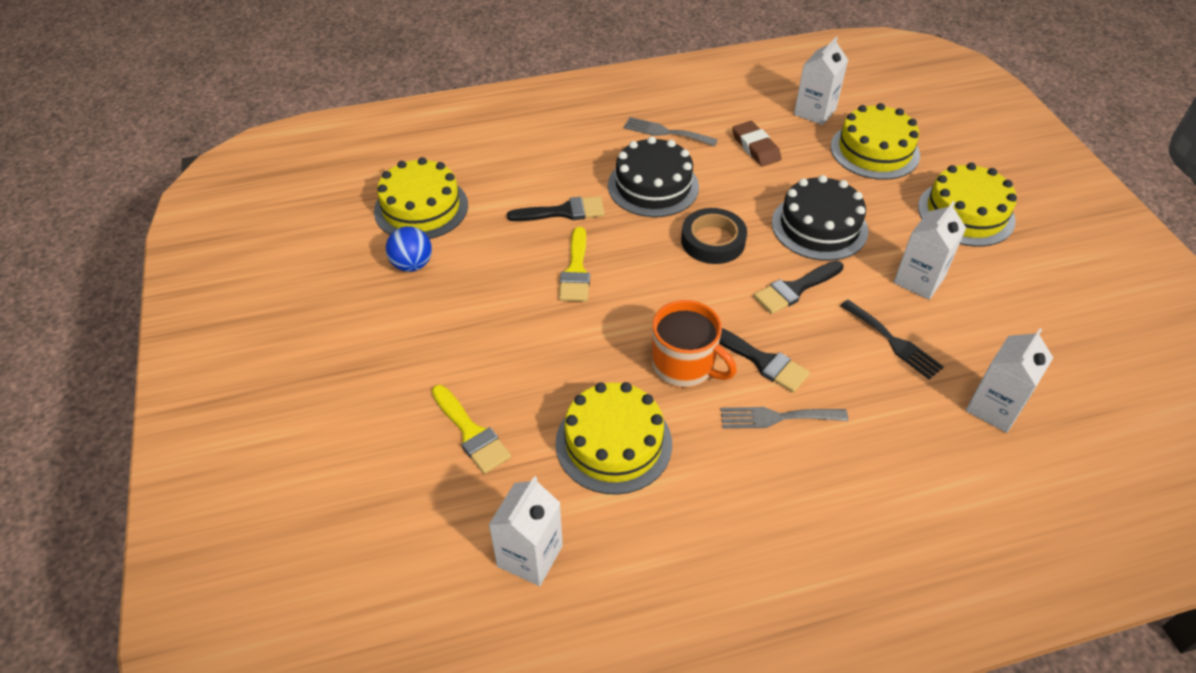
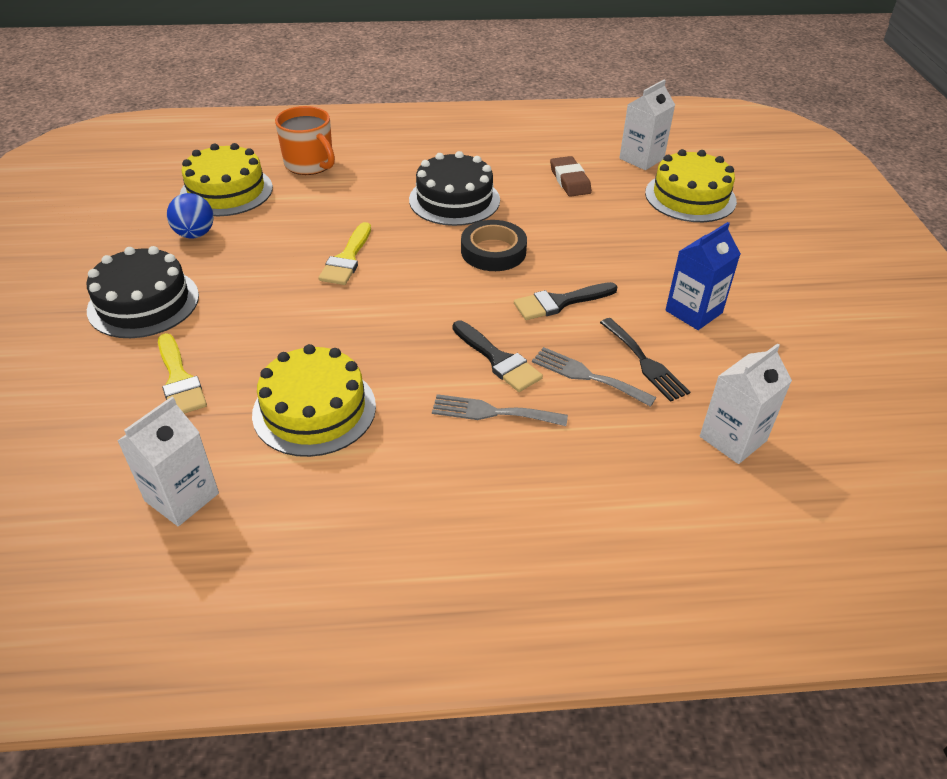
camera: 10 degrees right, 5 degrees down
black brush [507,196,605,221] -> none
grey fork [623,117,718,146] -> grey fork moved to [532,347,656,407]
orange mug [652,300,737,387] -> orange mug moved to [275,106,335,175]
black cake [772,175,868,261] -> black cake moved to [87,246,199,338]
white carton [893,201,966,300] -> blue carton [665,222,741,330]
yellow cake [918,163,1017,246] -> none

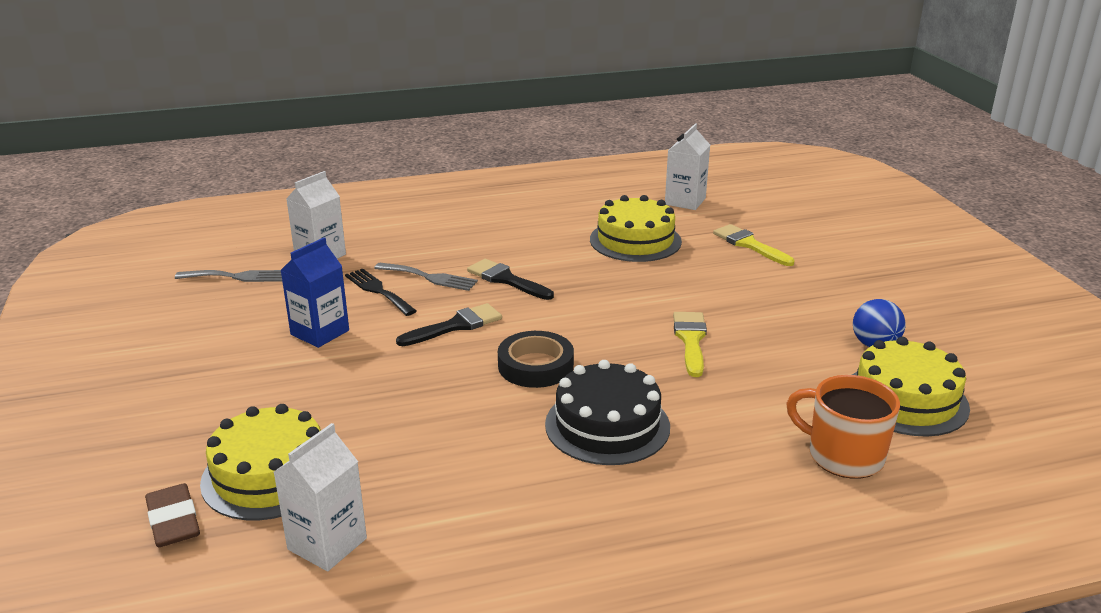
camera: 170 degrees right, 15 degrees down
black cake [87,246,199,338] -> none
grey fork [432,394,568,426] -> grey fork moved to [175,270,282,282]
brown eraser [550,156,592,197] -> brown eraser moved to [145,483,200,547]

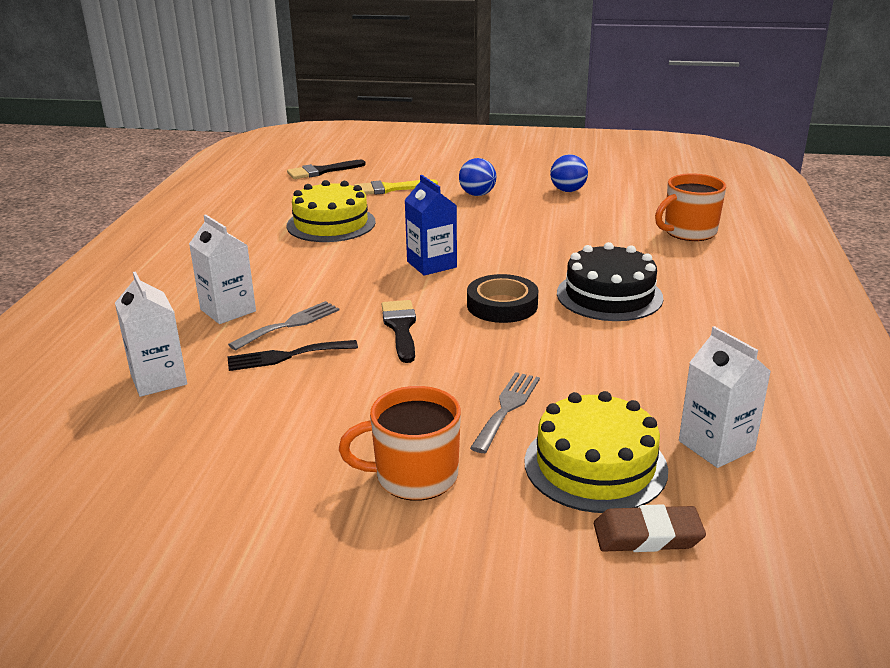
camera: 65 degrees left, 0 degrees up
grey fork [175,270,282,282] -> grey fork moved to [470,372,540,453]
blue carton [281,237,349,348] -> blue carton moved to [405,175,457,276]
black brush [467,259,554,300] -> black brush moved to [287,160,366,179]
white carton [665,123,710,210] -> white carton moved to [189,214,256,324]
yellow brush [673,312,707,377] -> none
yellow cake [852,337,970,437] -> none
none -> orange mug [339,386,461,501]
none -> blue ball [459,158,496,196]

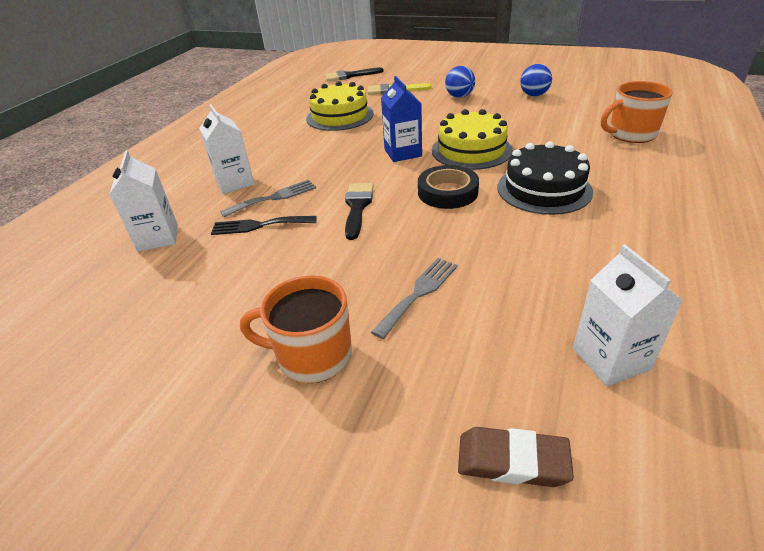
camera: 15 degrees right, 10 degrees up
yellow cake [525,391,668,513] -> yellow cake moved to [432,109,513,170]

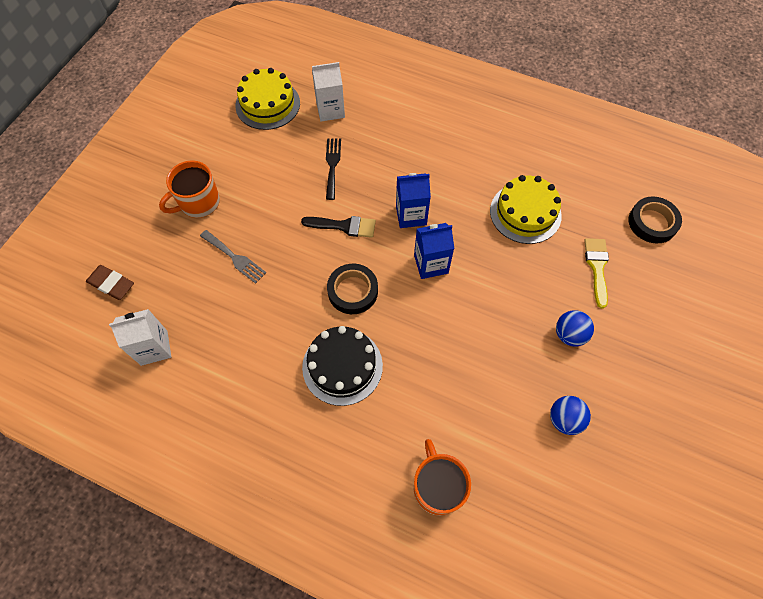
camera: 90 degrees right, 25 degrees up
white carton [199,104,255,194] -> none
grey fork [220,180,316,217] -> none
orange mug [240,275,352,383] -> orange mug turned 135 degrees counterclockwise [159,160,220,218]
black brush [325,67,384,81] -> black tape [628,197,682,243]
yellow cake [432,109,513,170] -> yellow cake moved to [235,68,300,130]
brown eraser [458,427,574,487] -> brown eraser turned 75 degrees counterclockwise [86,265,134,300]
none -> blue carton [396,173,431,228]

